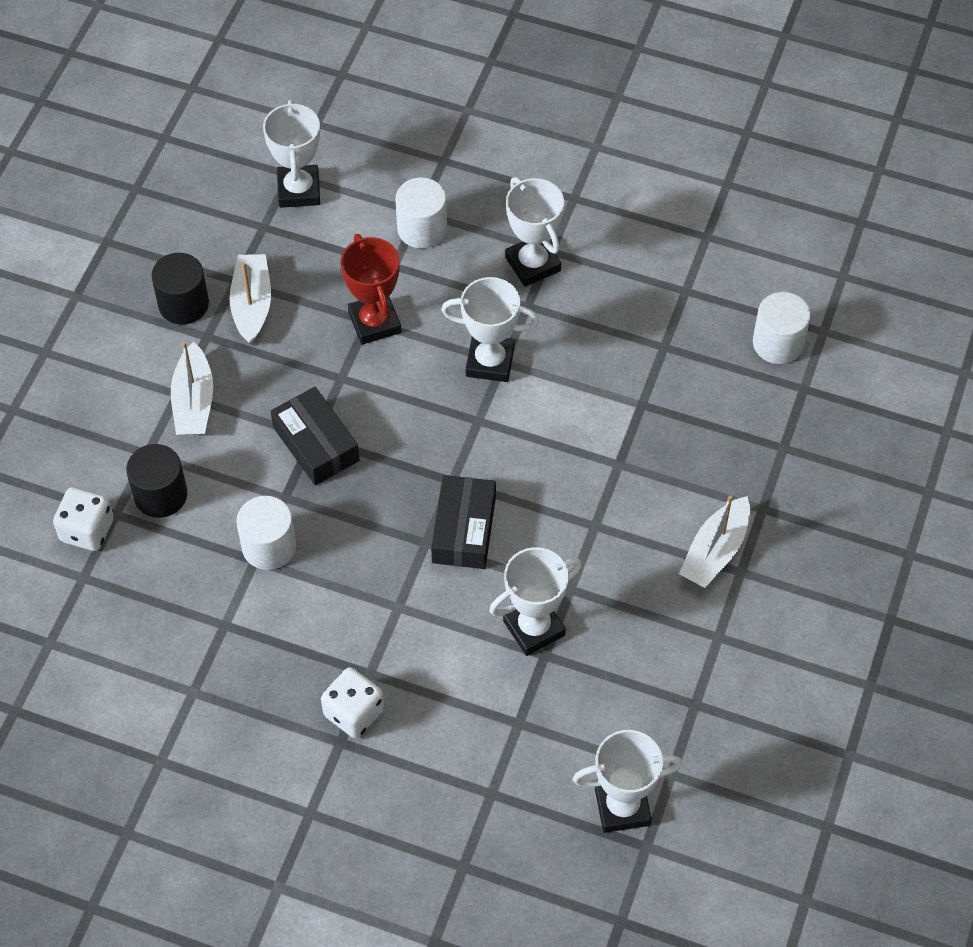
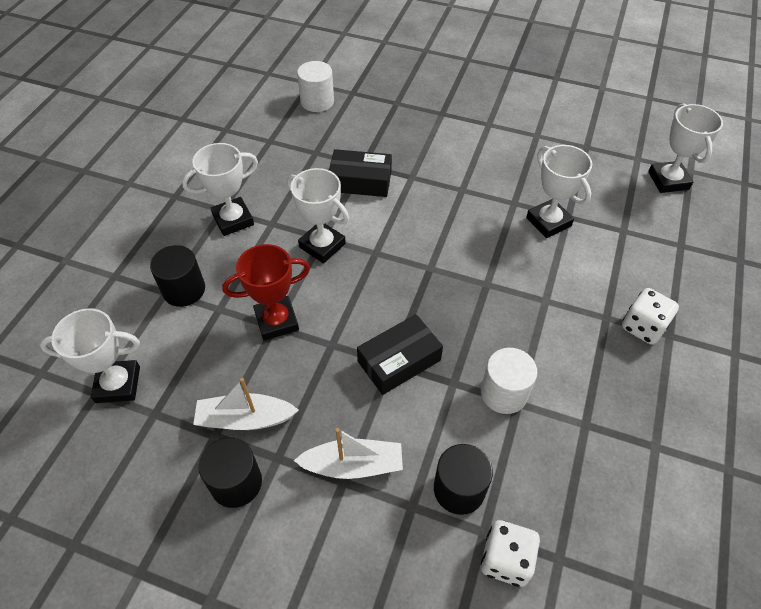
camera: 90 degrees left, 5 degrees down
white cylinder [395,178,447,249] -> black cylinder [150,245,205,307]
black box [431,475,496,569] -> black box moved to [329,149,392,197]
white trophy [441,277,540,382] -> white trophy turned 60 degrees counterclockwise [287,168,349,263]
white boat [679,495,750,588] -> none

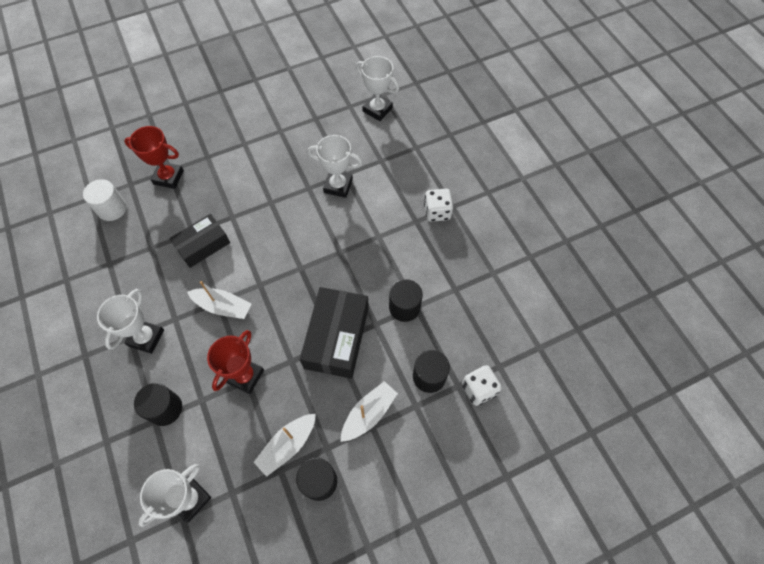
camera: 45 degrees left, 10 degrees up
white trophy [287,168,349,263] -> white boat [187,281,251,319]
black box [357,314,443,395] -> black box [300,287,369,378], size x1.52
white cylinder [481,348,537,414] -> black cylinder [389,279,423,322]
none -> red trophy [124,126,184,189]

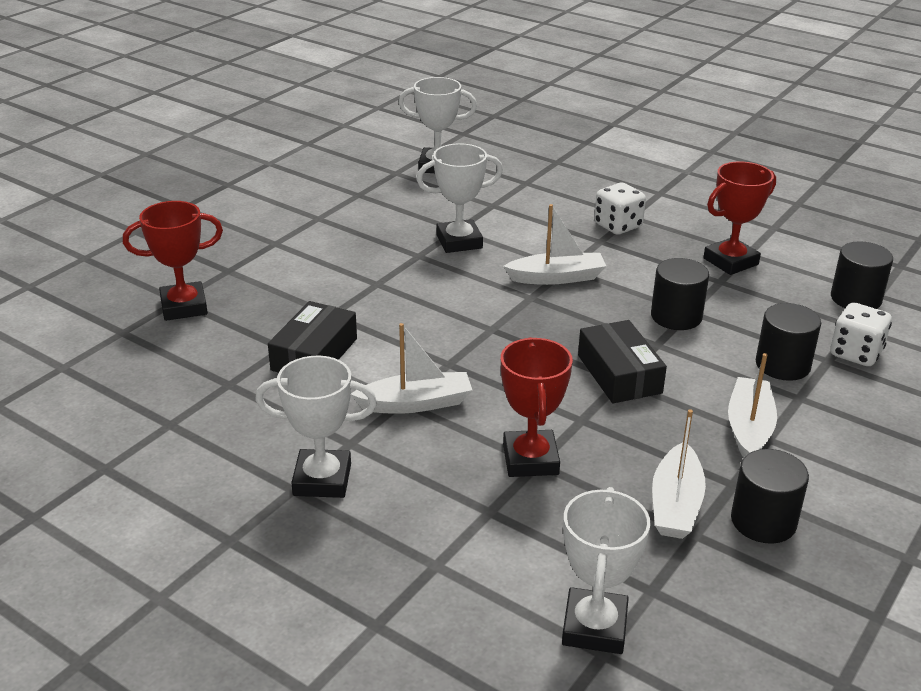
camera: 30 degrees left, 30 degrees down
white cylinder [83,179,127,221] -> none
white trophy [97,289,164,354] -> white trophy turned 75 degrees counterclockwise [255,356,377,498]
black cylinder [134,383,182,426] -> black cylinder moved to [831,241,893,309]
black box [300,287,369,378] -> black box [578,320,667,403], size x0.66
none -> white boat [503,204,606,285]
none -> red trophy [703,161,776,275]

